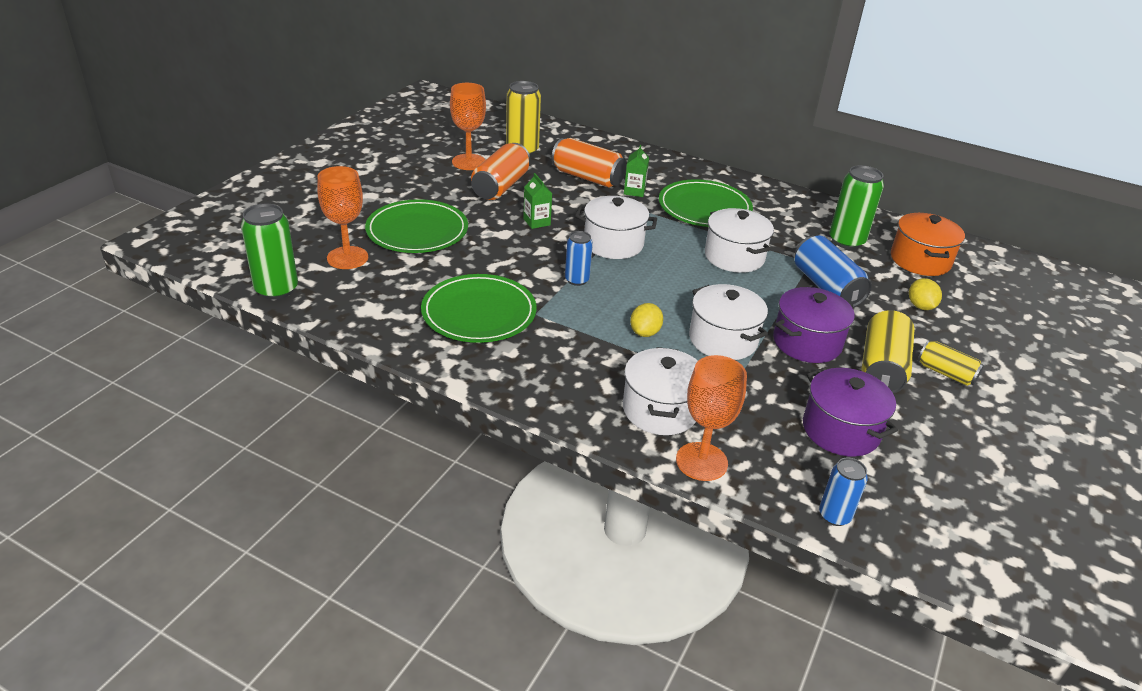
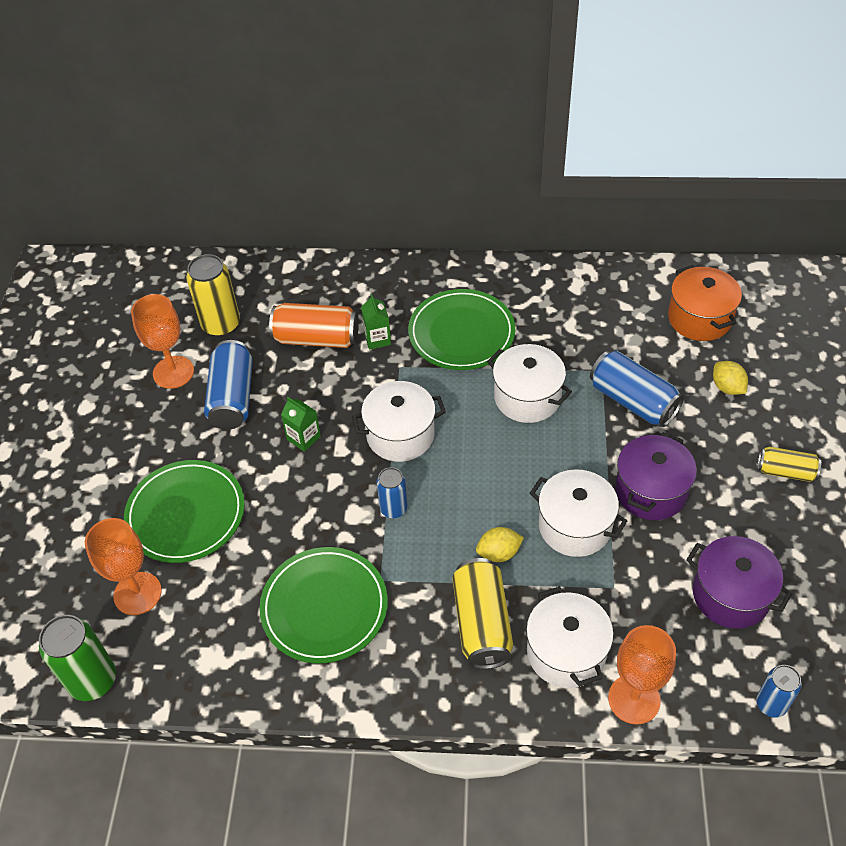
camera: 20 degrees left, 15 degrees up
orange can [471,143,530,200] -> blue can [204,340,253,430]
yellow lemon [630,303,663,337] -> yellow lemon turned 75 degrees clockwise [476,527,524,562]
green can [829,165,884,249] -> none
yellow can [862,310,915,394] -> yellow can moved to [452,558,513,669]

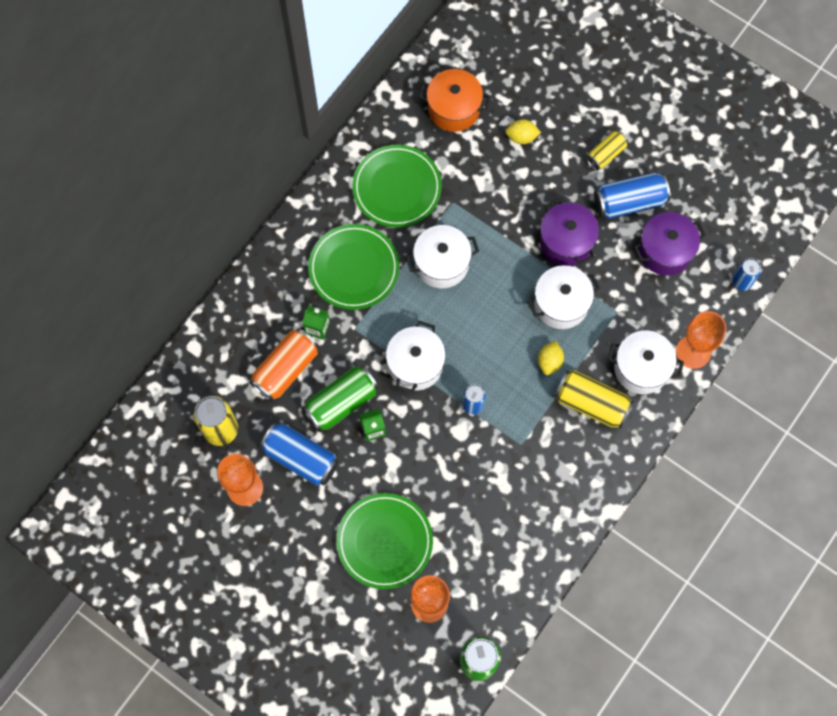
camera: 60 degrees left, 20 degrees up
green plate [259,547,388,663] -> green plate moved to [352,145,442,228]
blue can [590,351,684,427] -> blue can moved to [594,173,670,219]
none -> green can [302,366,379,432]

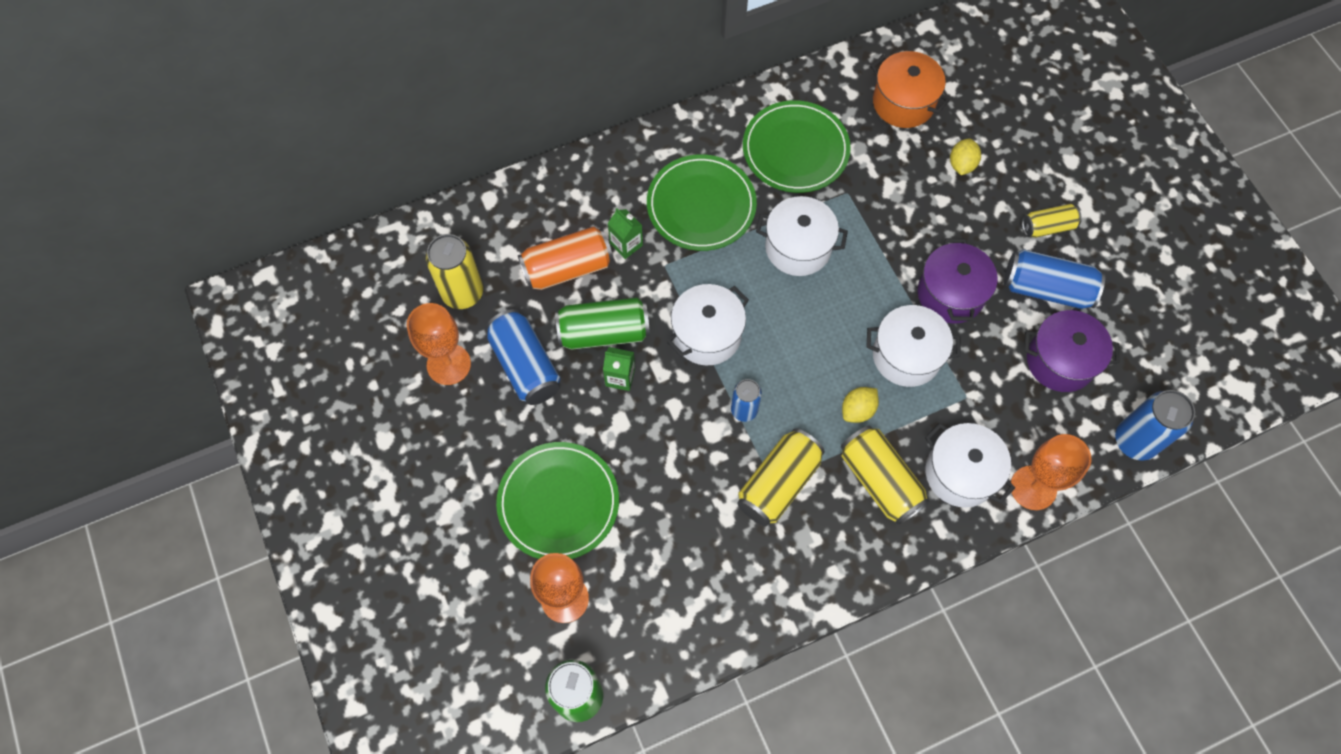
camera: 30 degrees right, 5 degrees down
yellow lemon [505,119,541,144] -> yellow lemon turned 75 degrees clockwise [950,138,981,175]
blue can [732,258,761,291] -> blue can [1115,390,1195,461], size x1.64
none -> yellow can [737,428,825,526]

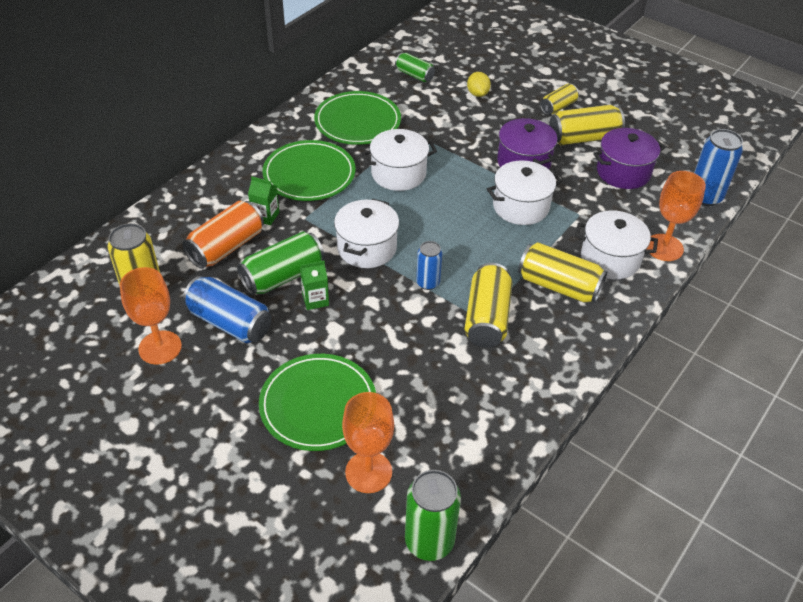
camera: 30 degrees left, 20 degrees down
yellow lemon [842,387,879,423] -> none
orange pot [871,51,950,128] -> green can [395,53,435,82]
blue can [1004,249,1106,309] -> yellow can [549,105,625,145]

